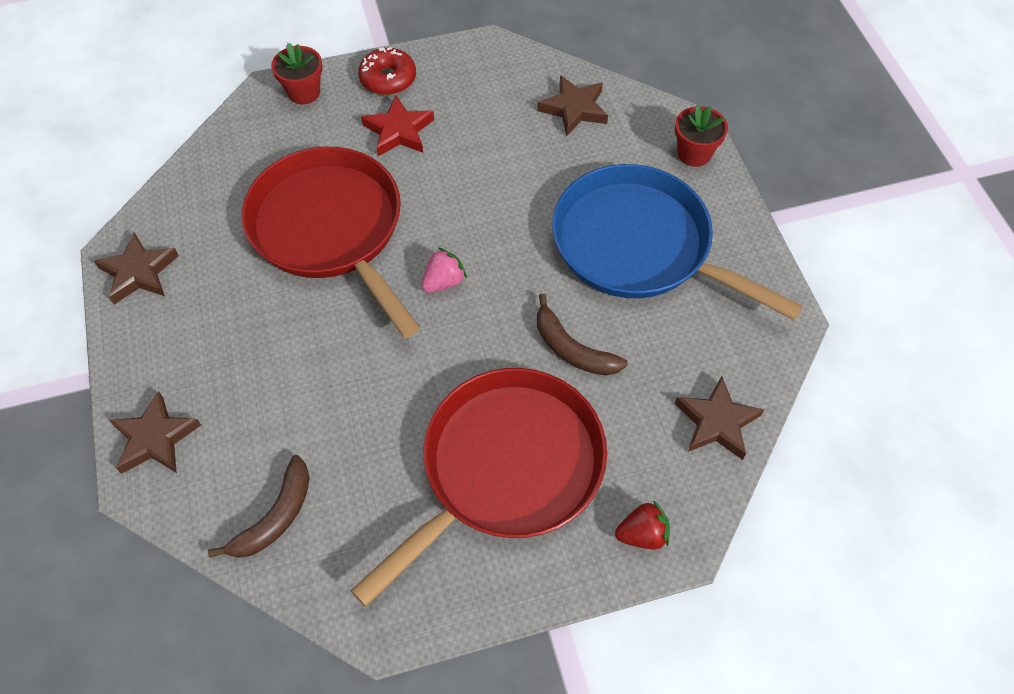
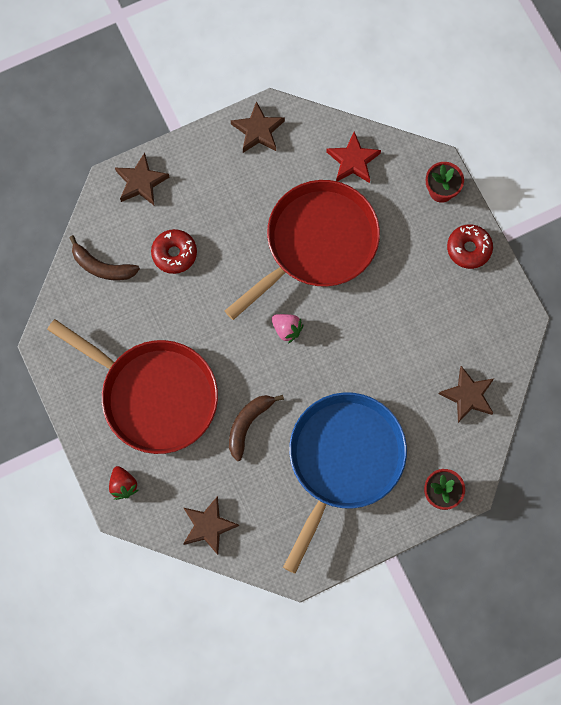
camera: 80 degrees right, 15 degrees up
red star [361,96,434,156] -> red star moved to [326,132,381,183]
none -> red donut [151,229,197,274]

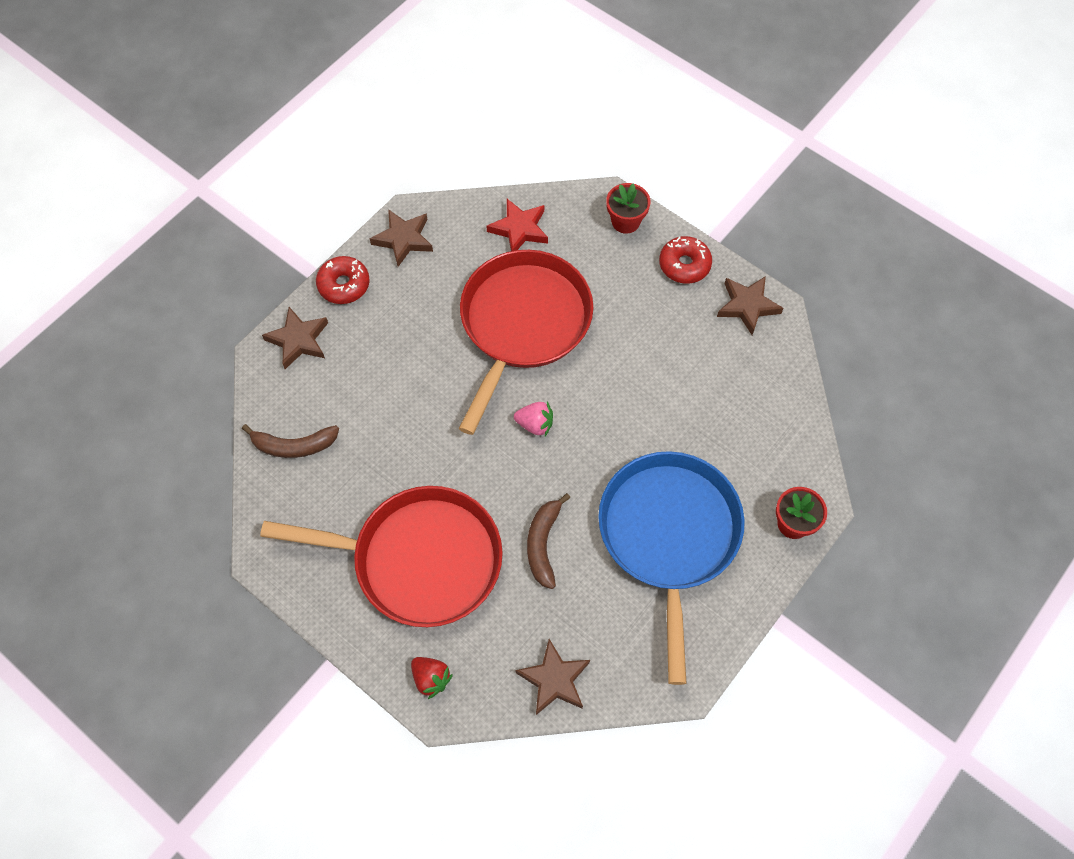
camera: 25 degrees left, 10 degrees down
red donut [151,229,197,274] -> red donut moved to [316,256,370,304]
brown star [439,366,494,423] -> brown star moved to [717,276,783,335]

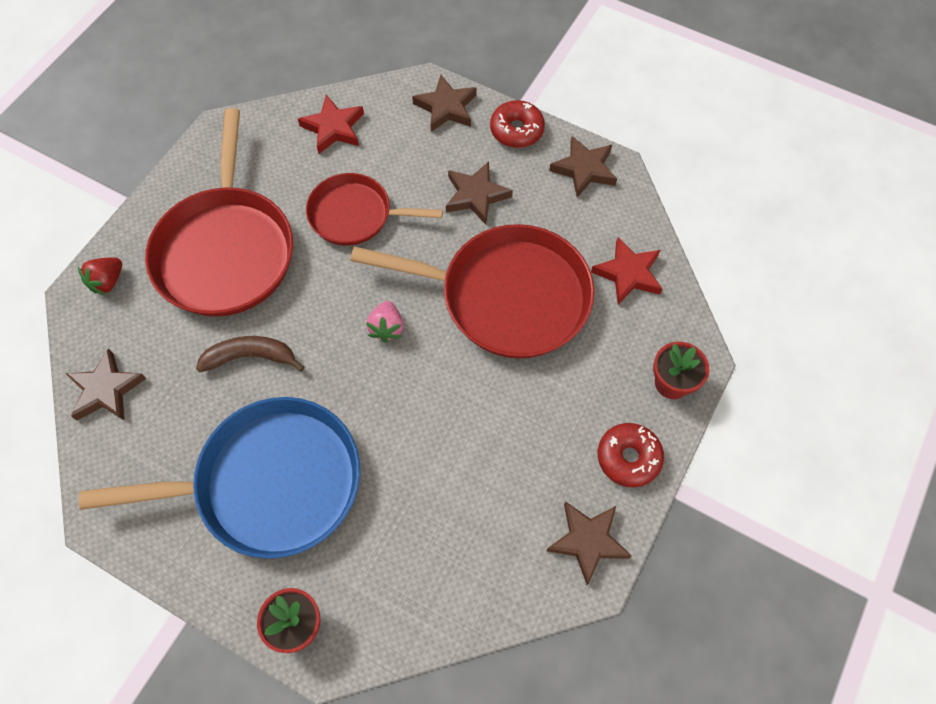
camera: 80 degrees right, 0 degrees up
brown banana [242,424,339,458] -> red star [298,95,364,154]
none -> red pan [306,173,443,246]
none -> brown star [446,161,513,225]

